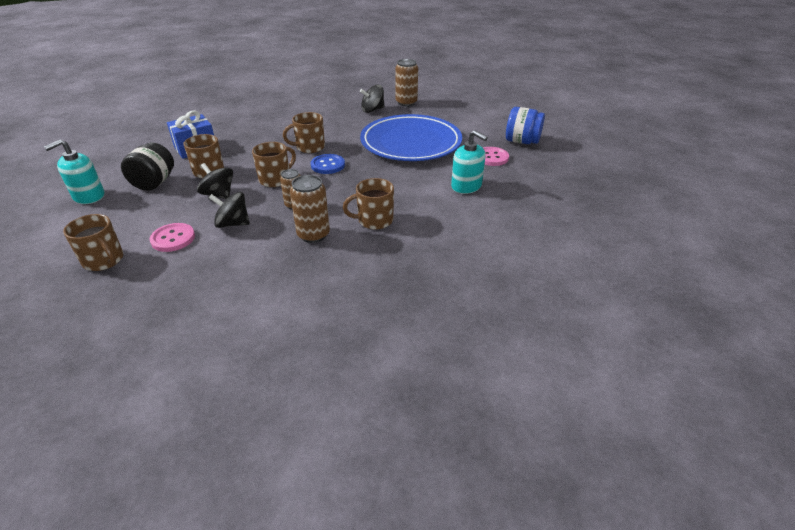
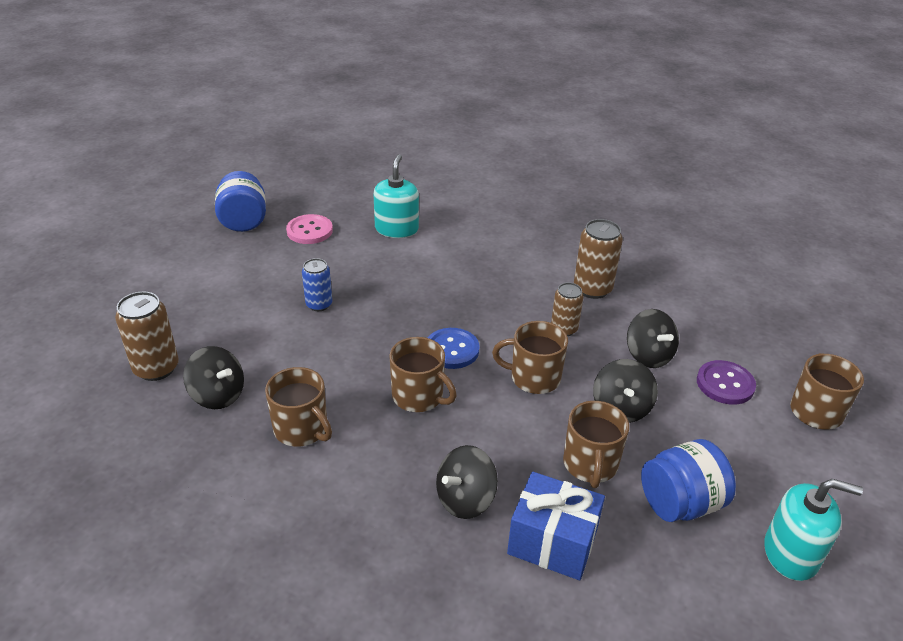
camera: 125 degrees left, 0 degrees up
black jar [121,142,174,191] -> blue jar [641,439,736,522]
pink button [150,223,195,252] -> purple button [697,360,756,405]
brown mug [343,178,394,230] -> brown mug moved to [265,367,332,447]
blue plate [360,114,462,161] -> blue can [302,258,332,311]
none -> black spinning top [436,445,498,519]

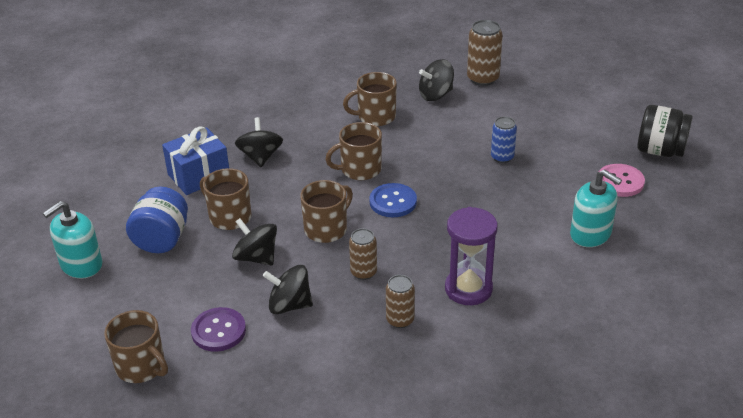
camera: 125 degrees right, 0 degrees up
blue jar [215,171,266,232] -> black jar [637,105,693,157]
brown can [574,219,623,299] -> brown can [386,275,415,328], size x0.65
none -> purple hourglass [445,207,498,305]

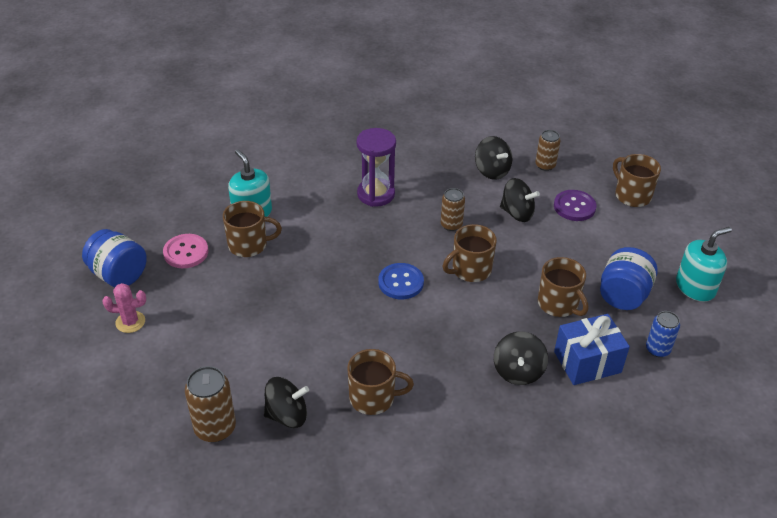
camera: 165 degrees left, 5 degrees up
black spinning top [232,218,277,265] -> black spinning top moved to [475,136,512,180]
brown mug [325,122,382,180] -> brown mug moved to [223,201,282,257]
brown can [386,275,415,328] -> brown can moved to [535,130,561,171]
blue can [491,117,517,163] -> blue can moved to [646,311,680,357]
black jar [637,105,693,157] -> blue jar [82,229,147,287]
none -> pink cactus [102,283,146,333]

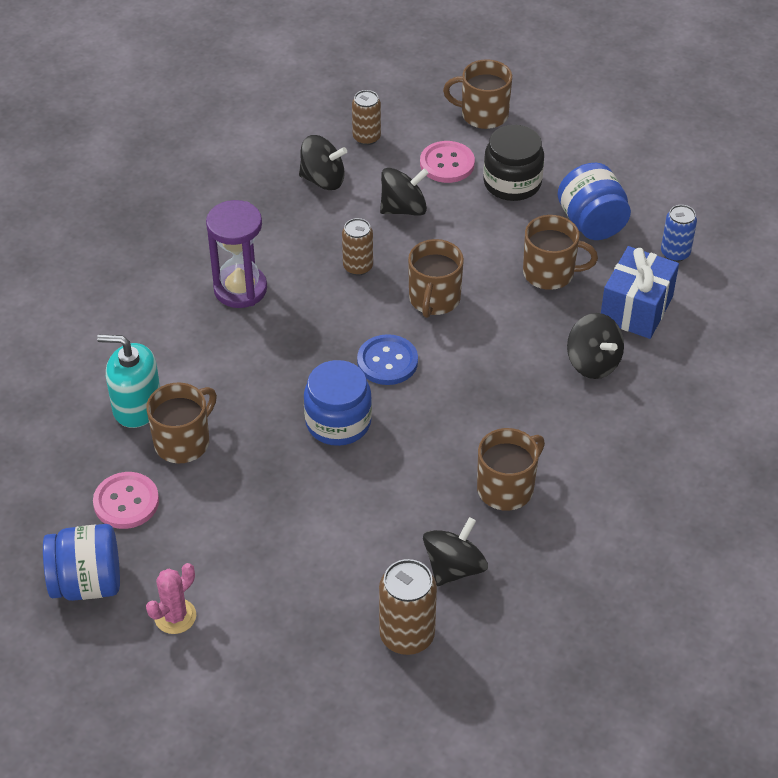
camera: 45 degrees left, 5 degrees up
purple button [554,190,596,221] -> pink button [420,141,475,183]
turquoise soap dispenser [676,227,732,302] -> none
none -> blue jar [304,360,372,446]
none -> black jar [483,125,544,201]

